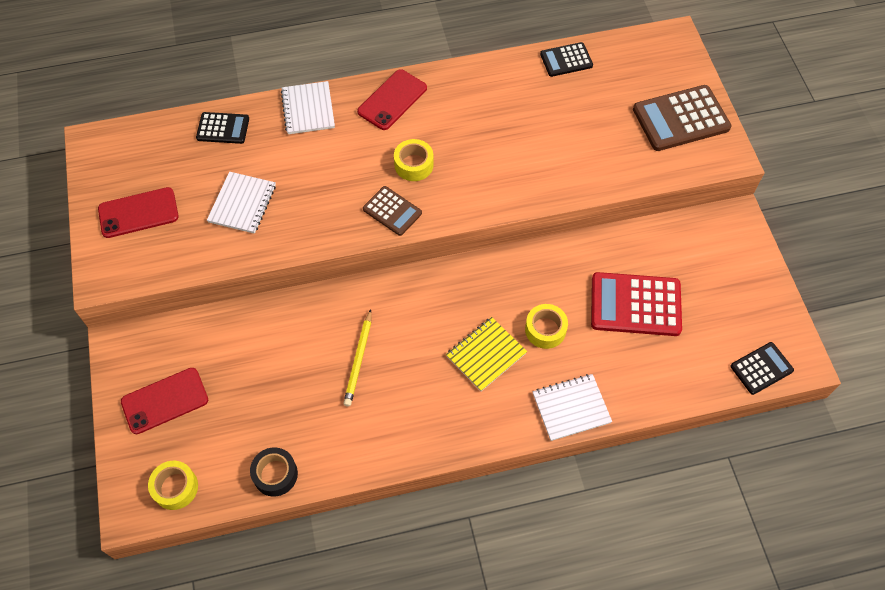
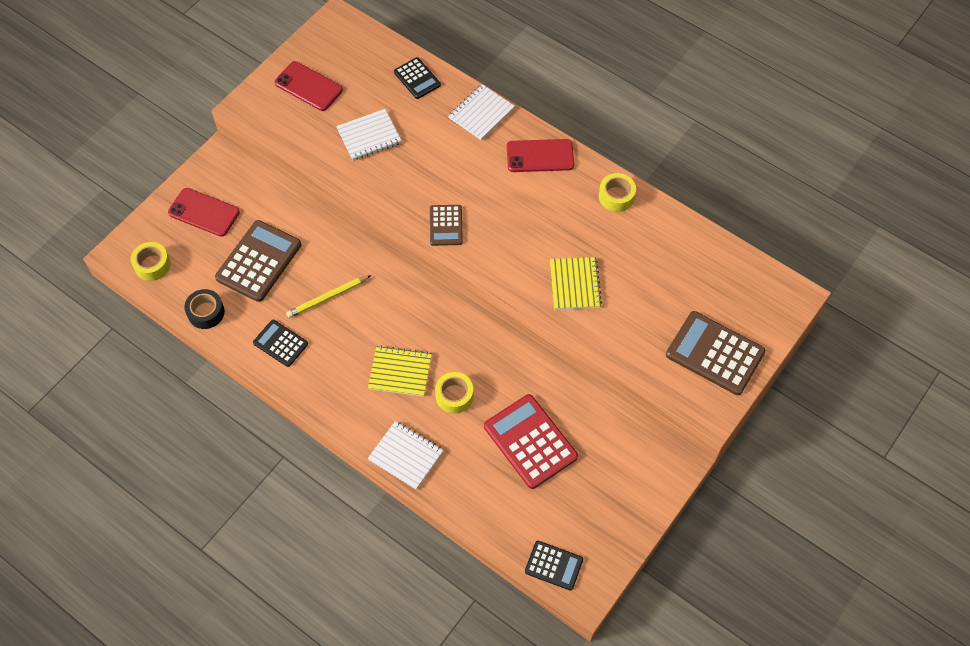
camera: 50 degrees right, 0 degrees up
yellow tape [394,139,434,181] -> yellow tape moved to [599,173,636,212]
black calculator [540,42,593,77] -> black calculator moved to [253,320,308,367]
none -> brown calculator [215,220,301,302]
none -> yellow notebook [550,257,602,310]

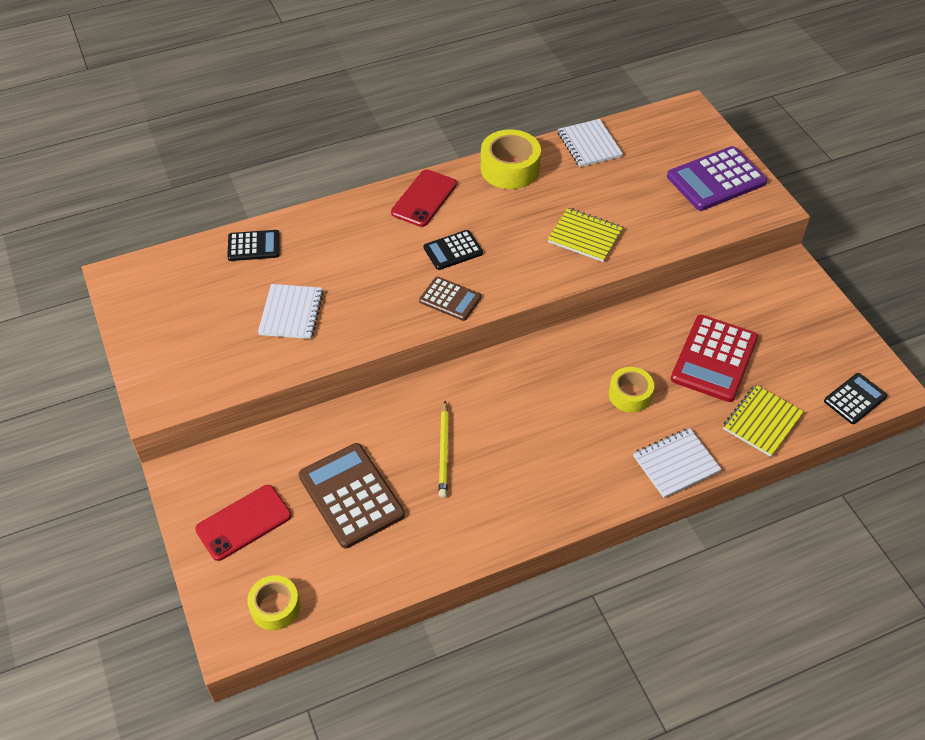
camera: 60 degrees left, 10 degrees down
black tape [184,289,225,329] -> none
black calculator [253,320,308,367] -> black calculator moved to [424,230,483,270]
red phone [275,61,343,111] -> none
yellow notebook [368,345,432,397] -> yellow notebook moved to [723,385,804,457]
white notebook [448,84,515,140] -> white notebook moved to [558,119,623,167]
red calculator [484,394,578,489] -> red calculator turned 60 degrees counterclockwise [671,315,758,402]
yellow tape [599,173,636,212] -> yellow tape [481,129,541,189], size x1.56
brown calculator [666,311,766,395] -> purple calculator [667,146,767,211]

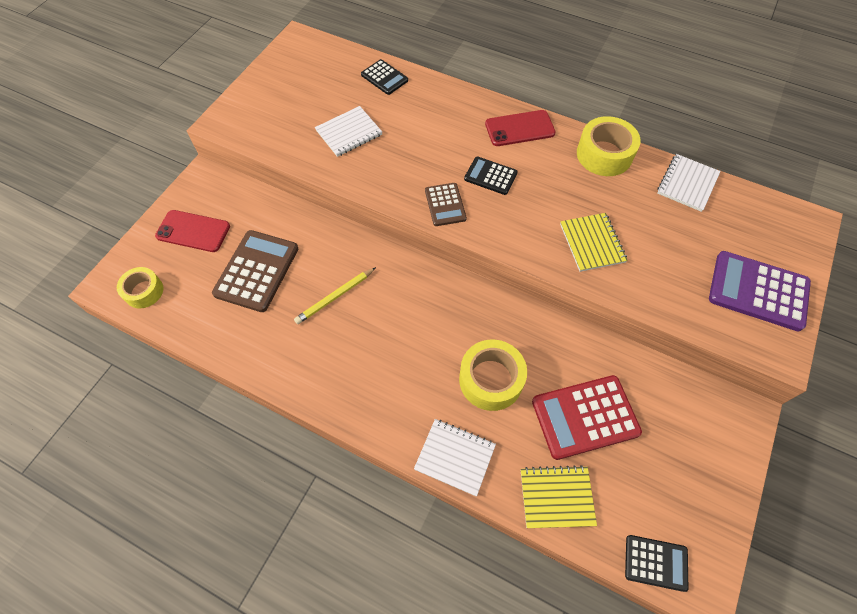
camera: 50 degrees right, 10 degrees up
yellow tape [609,367,654,413] -> yellow tape [459,339,527,411], size x1.56

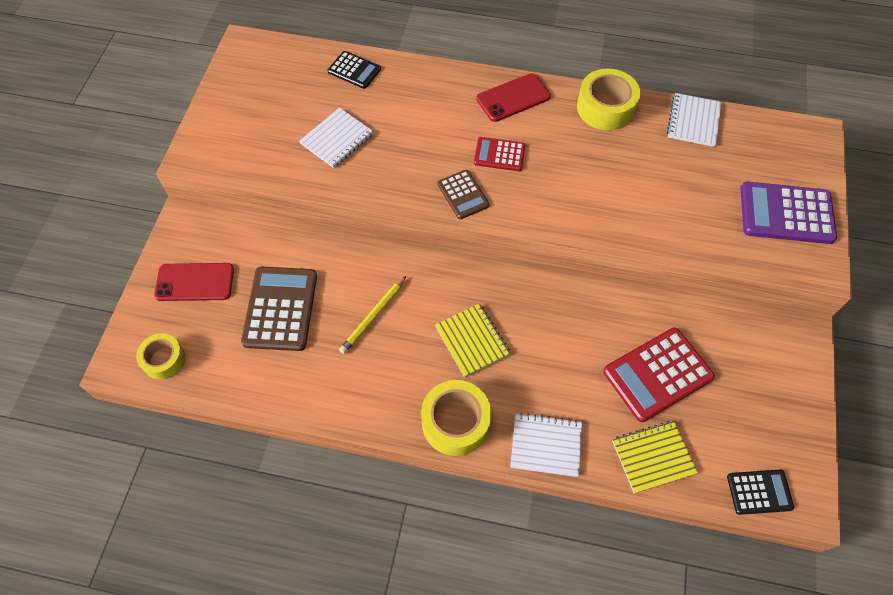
camera: 15 degrees left, 0 degrees up
yellow tape [459,339,527,411] -> yellow tape moved to [421,380,492,456]
black calculator [464,156,518,195] -> red calculator [474,137,526,171]
yellow notebook [560,213,628,272] -> yellow notebook moved to [435,303,511,377]

